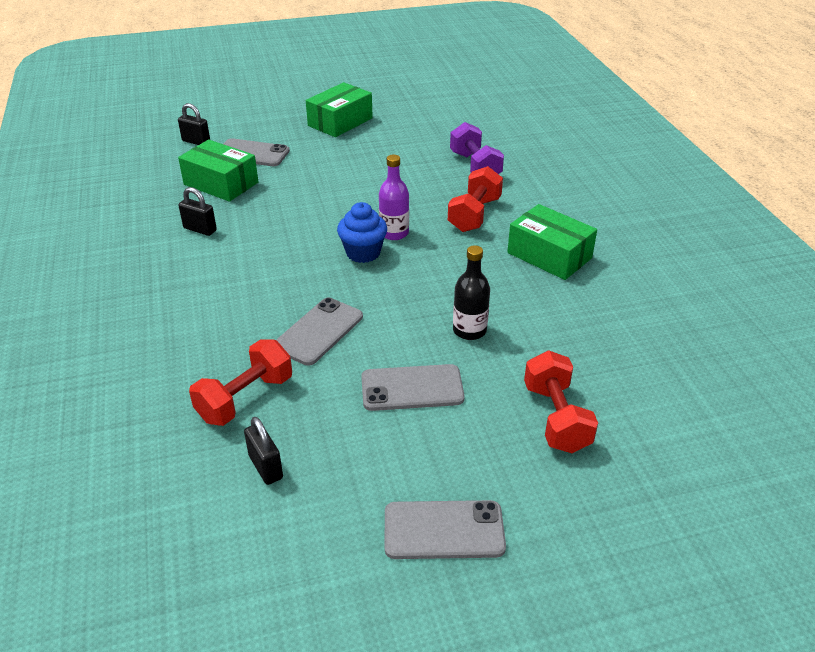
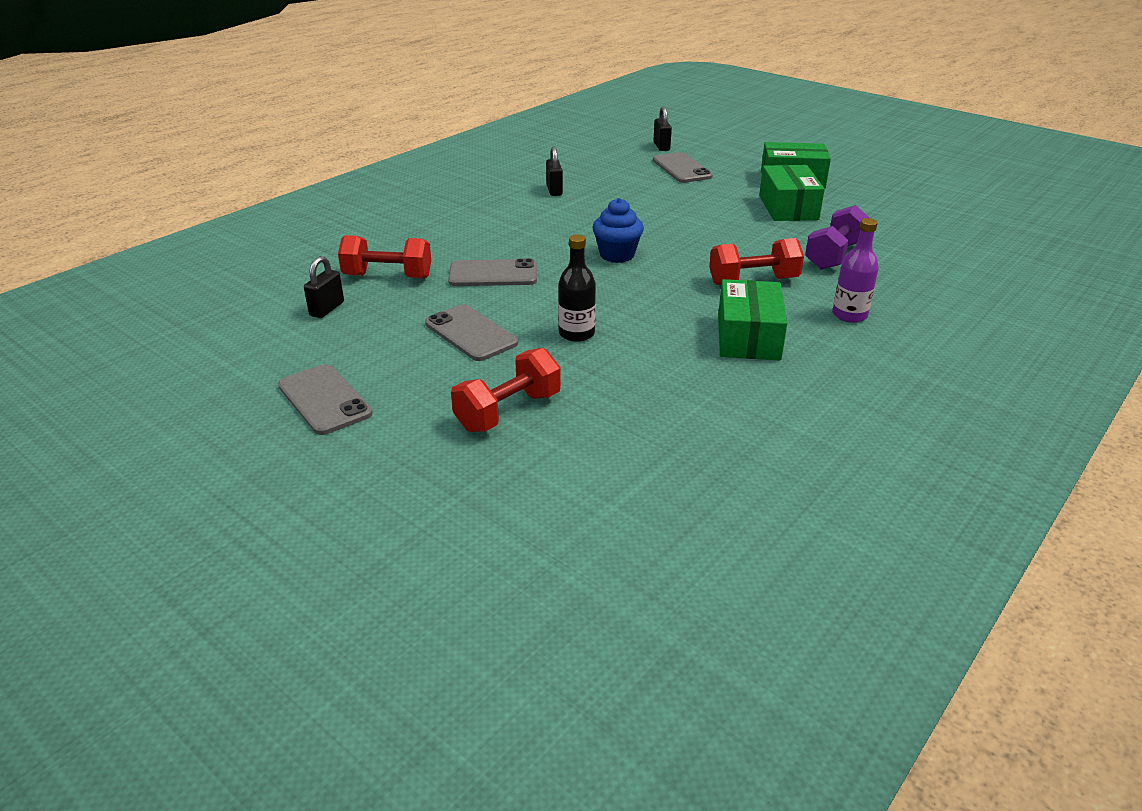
camera: 55 degrees right, 5 degrees down
green box [178,140,258,202] -> green box moved to [759,165,825,221]
purple bottle [379,155,409,240] -> purple bottle moved to [832,218,879,323]

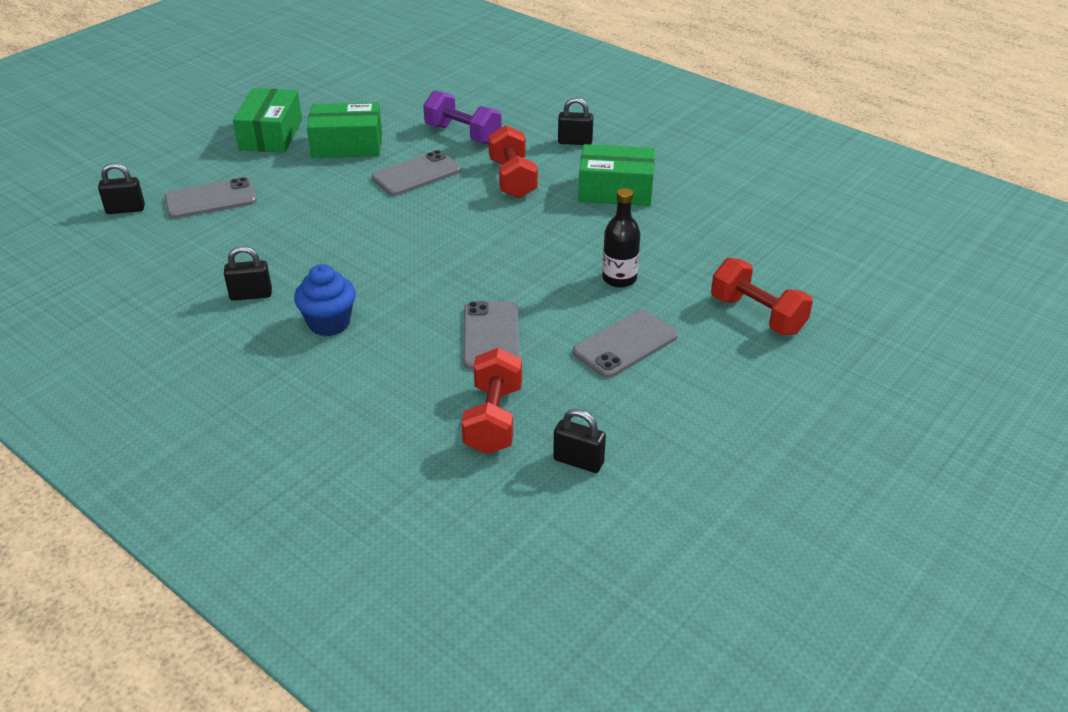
camera: 90 degrees left, 5 degrees up
grey phone [278,364,373,435] -> grey phone moved to [372,150,461,196]
blue cupcake [593,198,644,263] -> blue cupcake moved to [294,264,356,336]
purple bottle [832,218,879,323] -> black padlock [558,97,593,145]

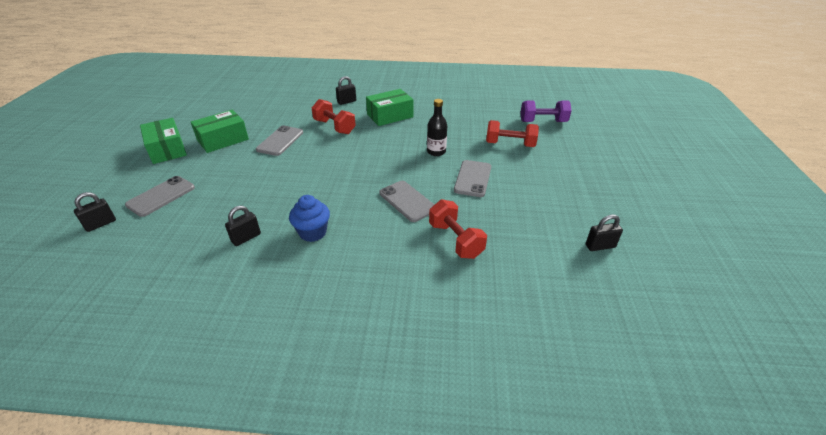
camera: 35 degrees left, 0 degrees up
purple dumbbell [423,90,502,144] -> purple dumbbell moved to [521,101,571,122]
black padlock [553,409,606,473] -> black padlock moved to [586,215,623,251]

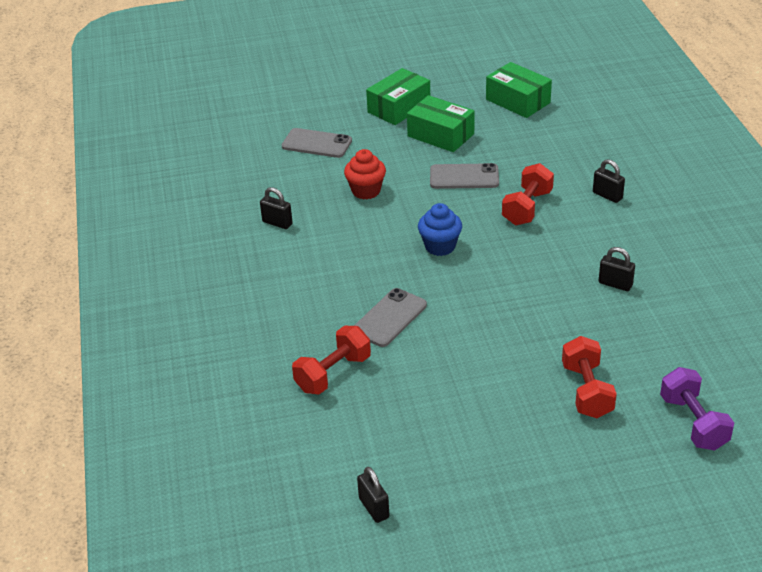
camera: 75 degrees right, 0 degrees up
black padlock [74,192,116,232] -> black padlock moved to [599,247,635,291]
blue cupcake [289,195,330,242] -> blue cupcake moved to [418,203,462,256]
green box [366,89,413,126] -> green box moved to [486,62,552,118]
black bottle [427,99,447,156] -> none
grey phone [454,160,491,197] -> none
none -> red cupcake [344,149,386,200]

